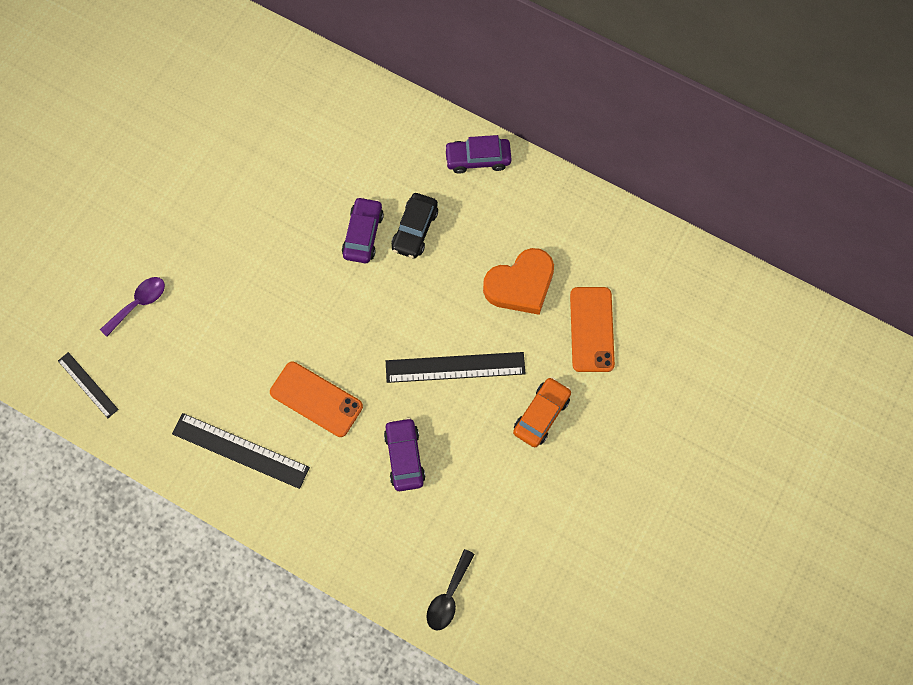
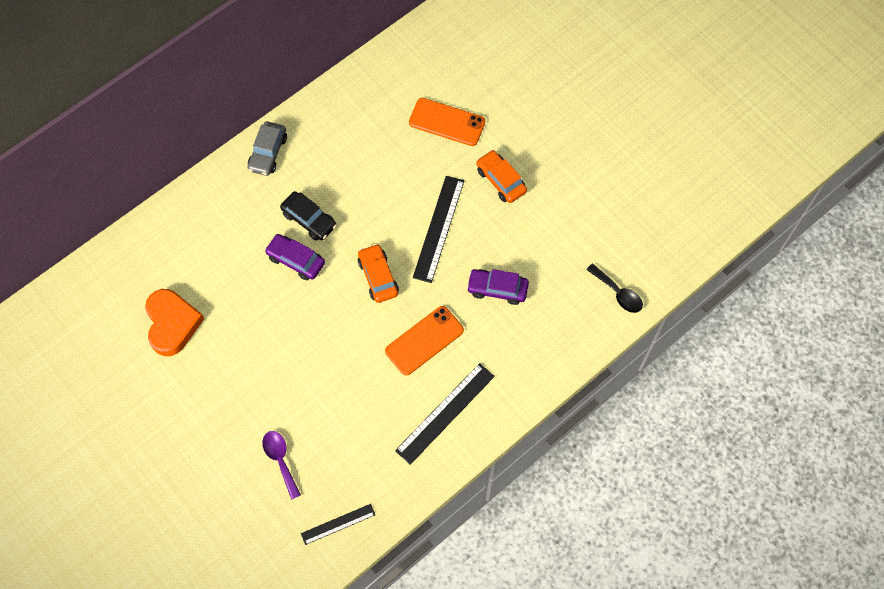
camera: 70 degrees left, 5 degrees down
purple car [444,135,512,174] -> grey car [248,122,287,176]
orange heart [483,248,554,315] -> orange heart moved to [145,289,204,356]
none -> orange car [358,244,399,303]

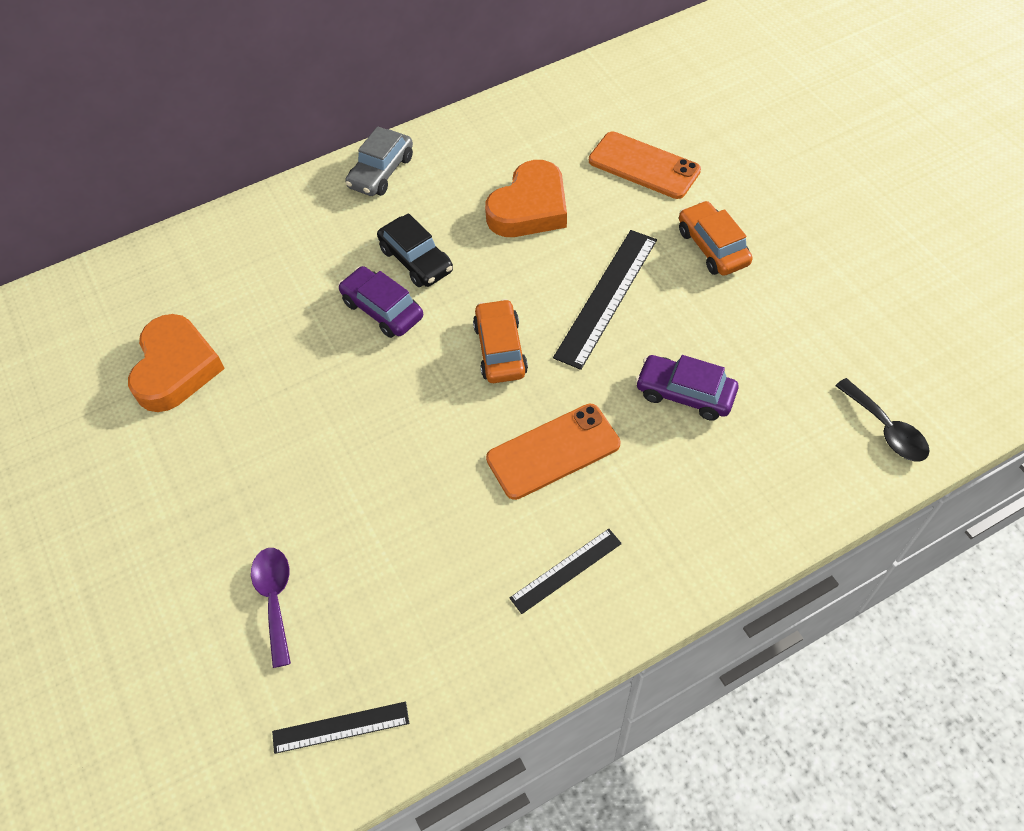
camera: 15 degrees right, 10 degrees down
black ruler [395,363,495,465] -> black ruler [510,529,622,614], size x0.59
none -> orange heart [485,160,567,237]

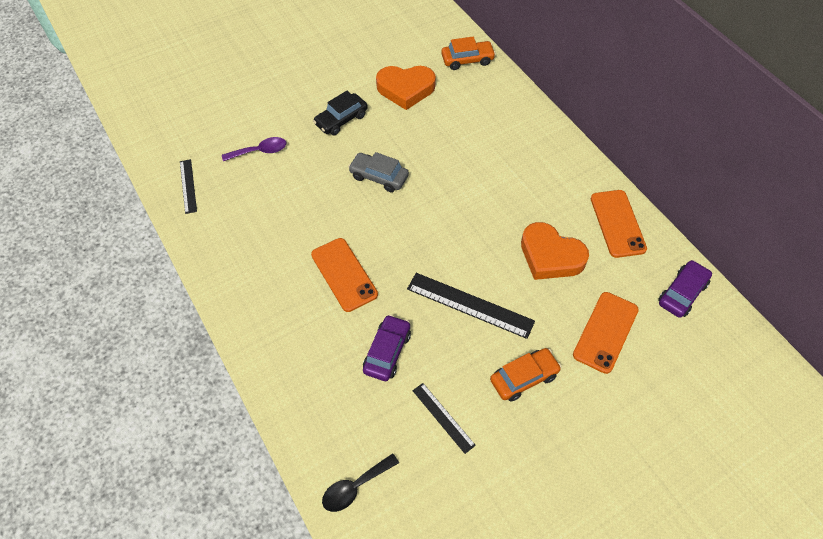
camera: 85 degrees right, 0 degrees up
purple car [338,266,423,338] -> purple car moved to [658,260,712,318]
grey car [345,126,413,196] -> grey car moved to [348,152,409,192]
black car [377,213,453,287] -> black car moved to [313,91,368,135]
orange car [473,299,528,383] -> orange car moved to [441,37,496,70]
black ruler [510,529,622,614] -> black ruler moved to [412,383,476,454]
none -> orange phone [591,190,647,258]

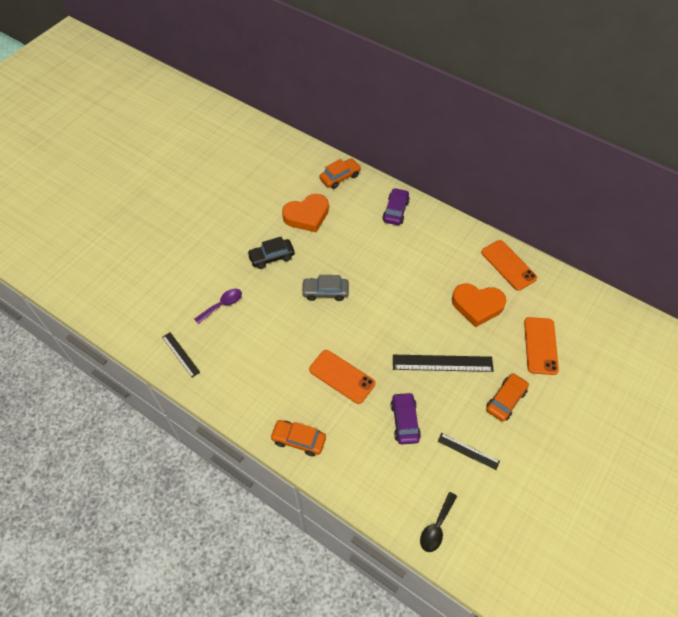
camera: 25 degrees left, 0 degrees up
black car [313,91,368,135] -> black car turned 45 degrees clockwise [247,237,295,269]
purple car [658,260,712,318] -> purple car moved to [382,188,410,225]
none -> orange car [270,420,326,456]

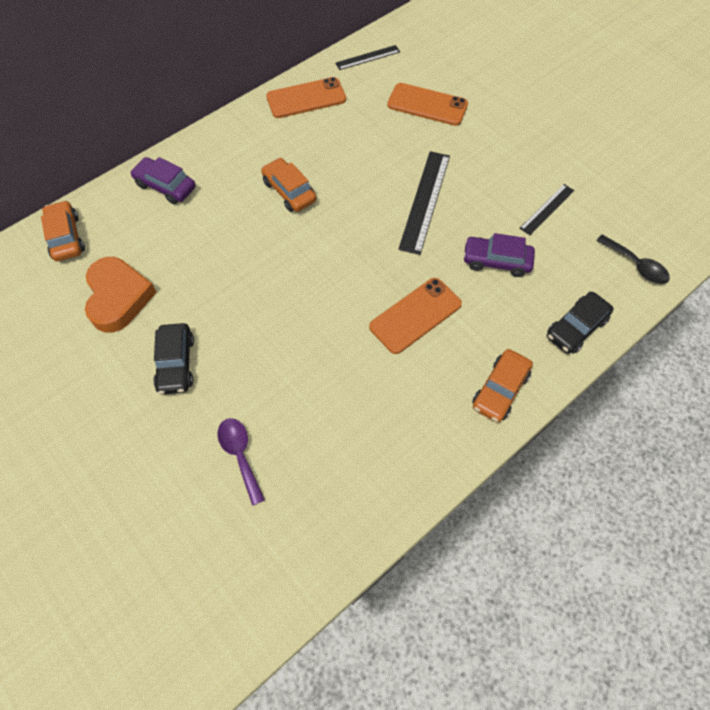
camera: 75 degrees left, 5 degrees up
black ruler [162,332,200,378] -> black ruler moved to [335,45,400,70]
grey car [301,275,349,301] -> none
orange heart [452,284,506,328] -> none
orange car [486,373,529,422] -> orange car moved to [261,158,317,212]
none -> black car [547,292,614,354]

